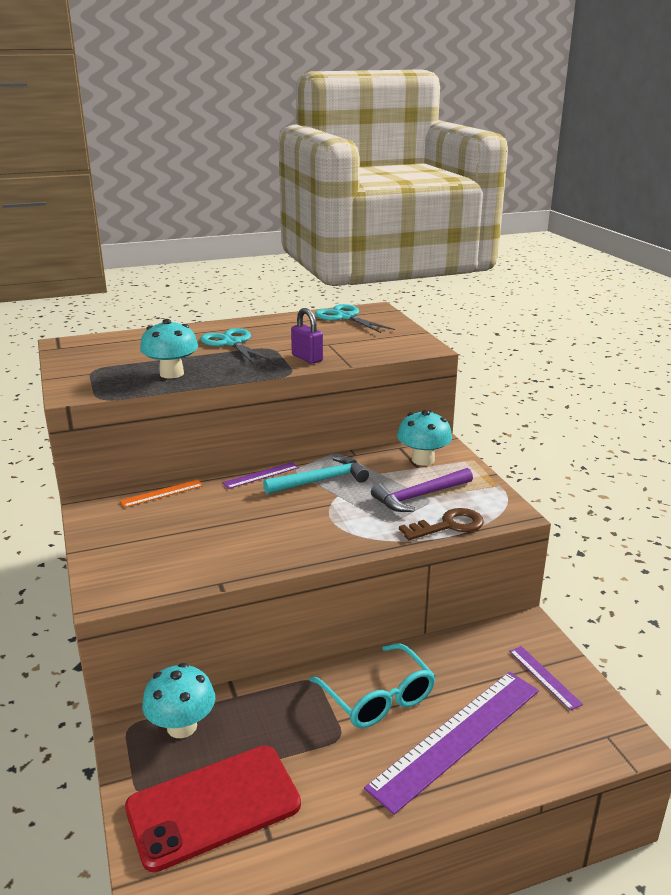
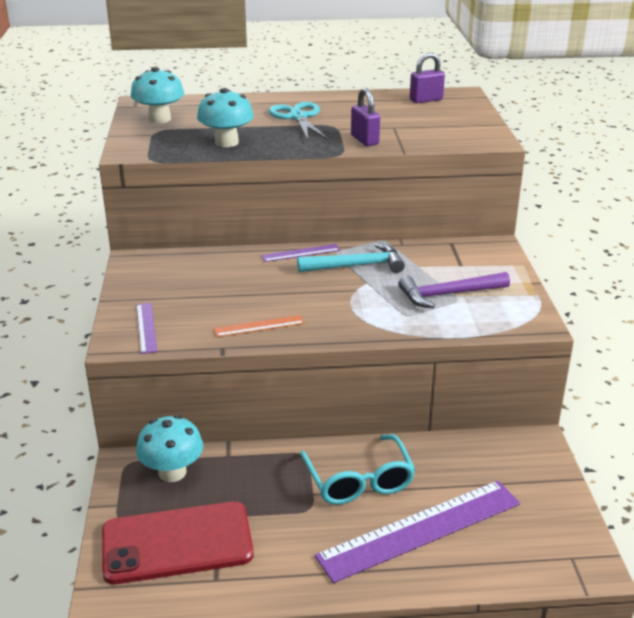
camera: 15 degrees right, 5 degrees up
orange ruler [120,479,203,508] -> orange ruler moved to [214,315,305,337]
turquoise scissors [315,304,395,333] -> purple padlock [410,52,445,103]
turquoise mushroom [397,410,452,466] -> turquoise mushroom moved to [131,67,184,123]
brown key [399,508,484,540] -> none
purple ruler [509,646,583,710] -> purple ruler moved to [136,303,157,354]

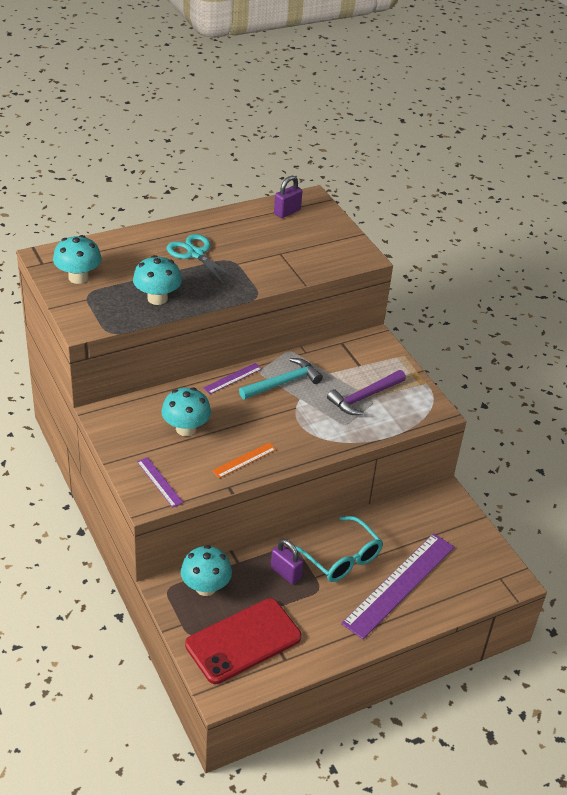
camera: 25 degrees left, 10 degrees up
purple padlock [351,88,380,146] -> purple padlock moved to [271,539,303,584]
none -> turquoise mushroom [161,387,211,436]

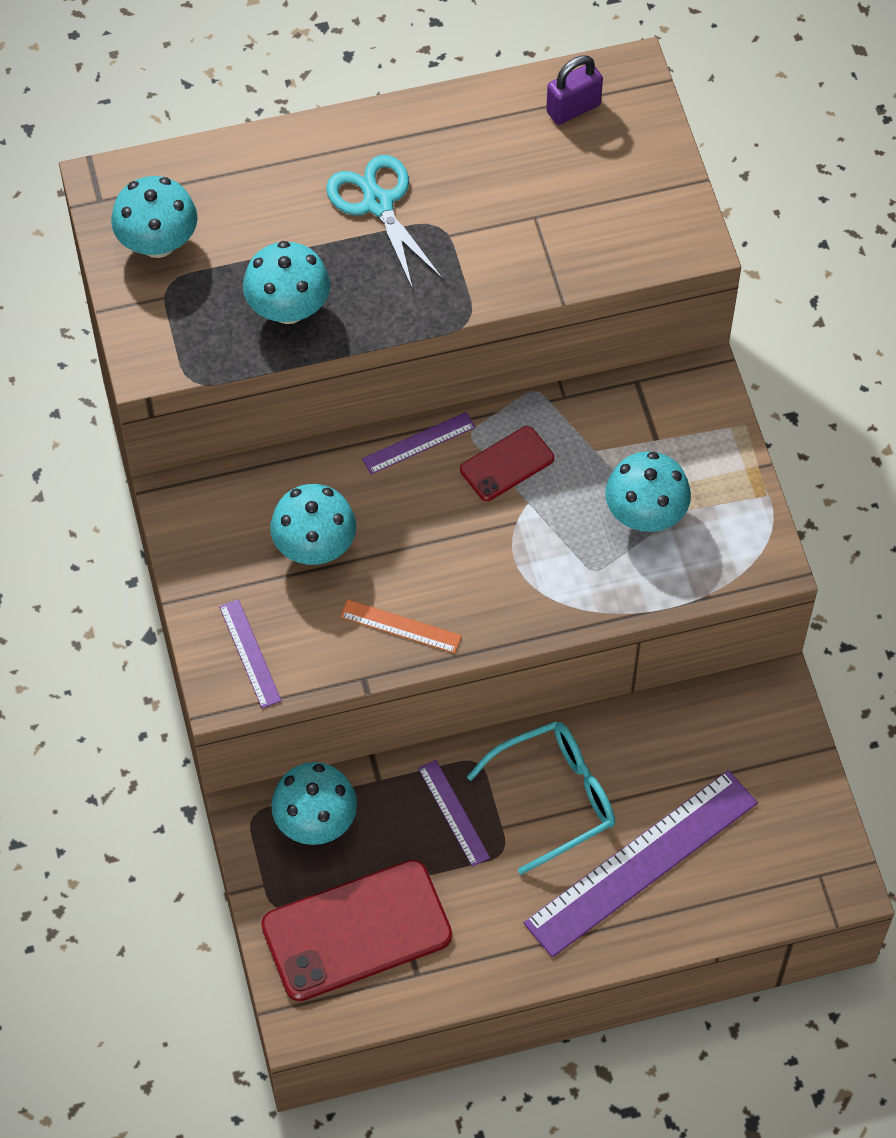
camera: 15 degrees right, 20 degrees up
orange ruler [212,443,276,478] -> orange ruler turned 45 degrees clockwise [340,599,462,653]
turquoise hammer [239,358,323,400] -> red phone [460,426,554,501]
purple padlock [271,539,303,584] -> purple ruler [418,760,490,867]
turquoise glasses [294,516,383,582] -> turquoise glasses turned 90 degrees counterclockwise [467,721,615,875]
purple hammer [327,370,406,415] -> turquoise mushroom [605,451,691,532]

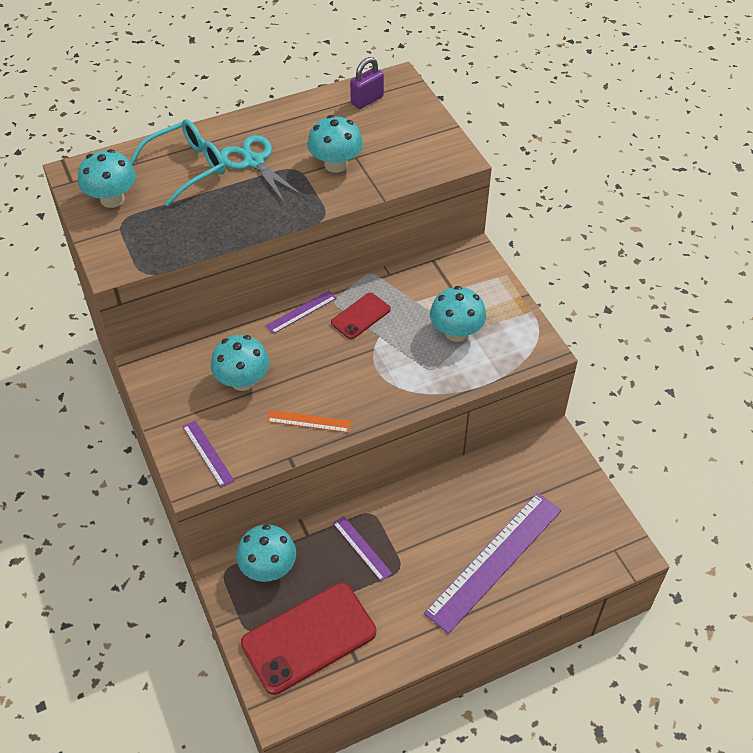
camera: 10 degrees left, 10 degrees down
turquoise mushroom [243,241,330,324] -> turquoise mushroom moved to [307,115,363,173]
turquoise glasses [467,721,615,875] -> turquoise glasses moved to [130,119,225,206]

